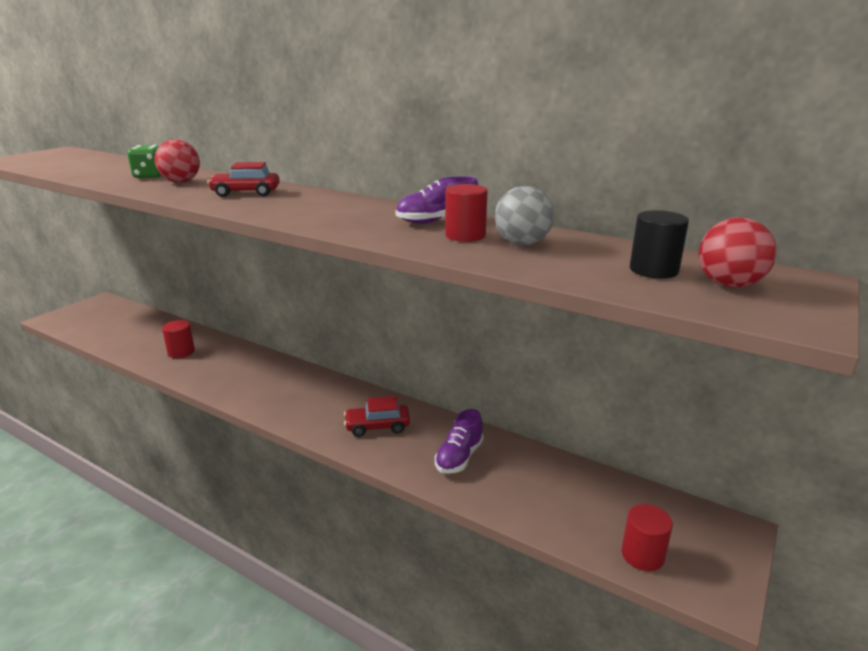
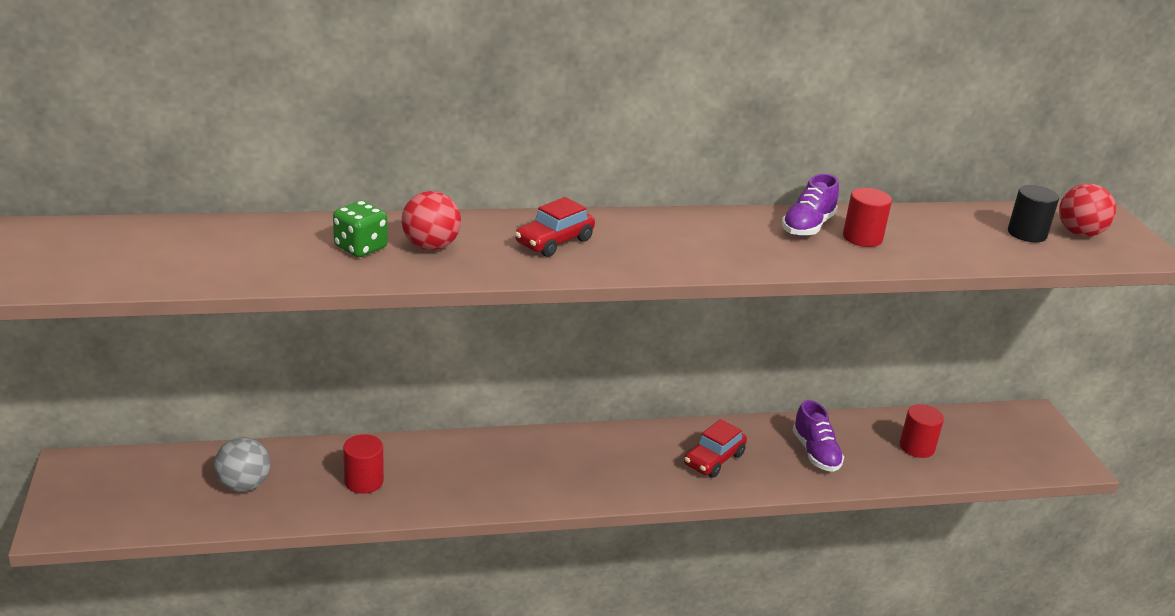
camera: 45 degrees left, 5 degrees up
grey ball [495,186,554,246] -> grey ball moved to [214,437,270,492]
red cylinder [622,504,673,571] -> red cylinder moved to [900,404,944,458]

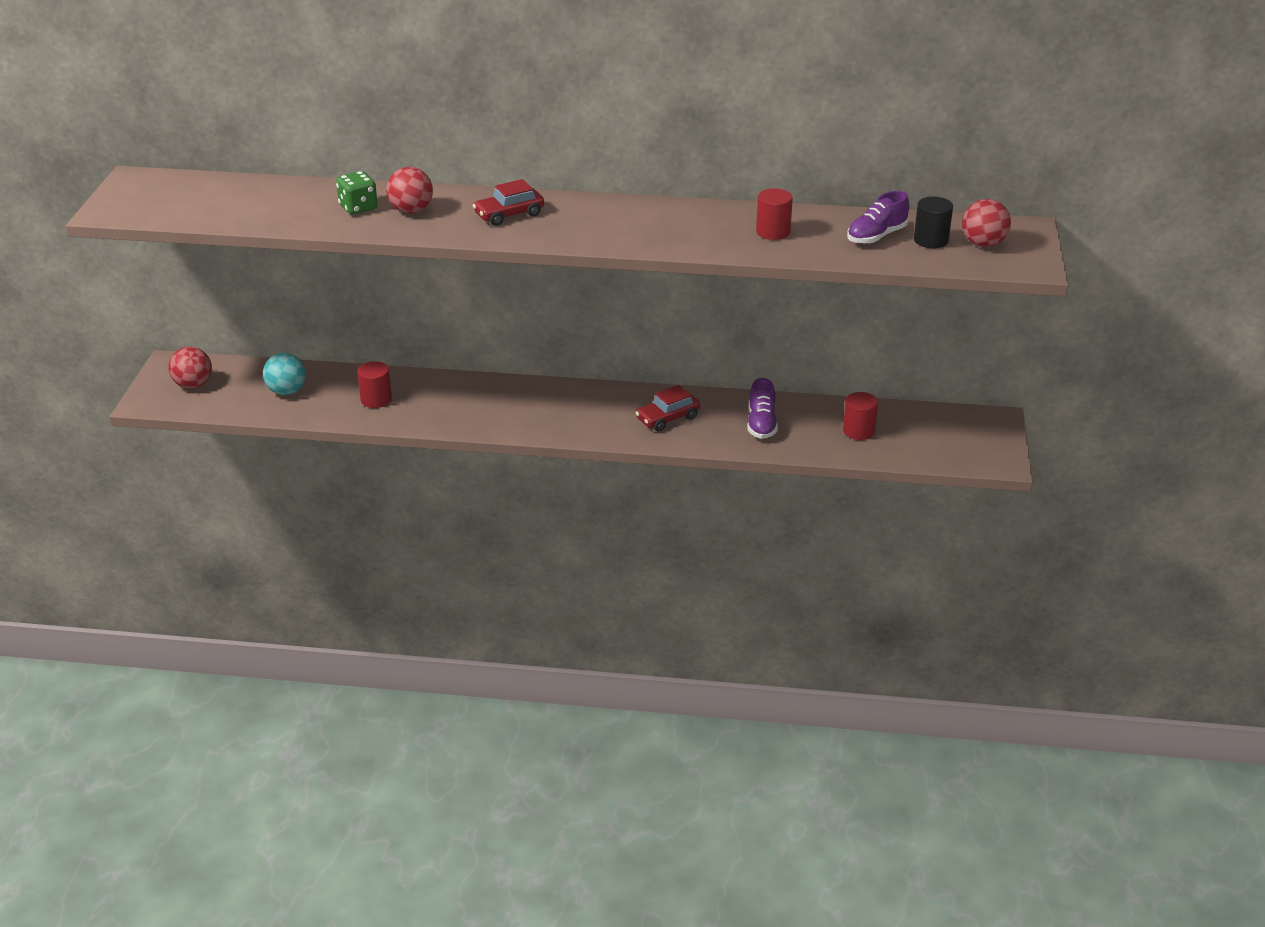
camera: 20 degrees right, 5 degrees up
grey ball [214,437,270,492] -> turquoise ball [263,353,306,395]
purple shoe [782,174,839,236] -> purple shoe moved to [847,191,909,244]
none -> red ball [168,347,212,389]

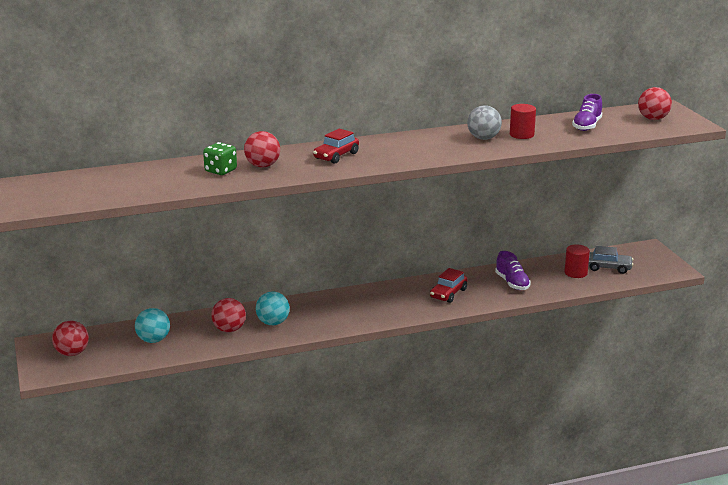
camera: 25 degrees left, 10 degrees down
red cylinder [357,361,392,408] -> red ball [211,298,246,332]
black cylinder [914,197,953,248] -> none
none -> turquoise ball [256,291,290,325]
none -> grey ball [467,105,502,140]
none -> grey car [588,246,633,274]

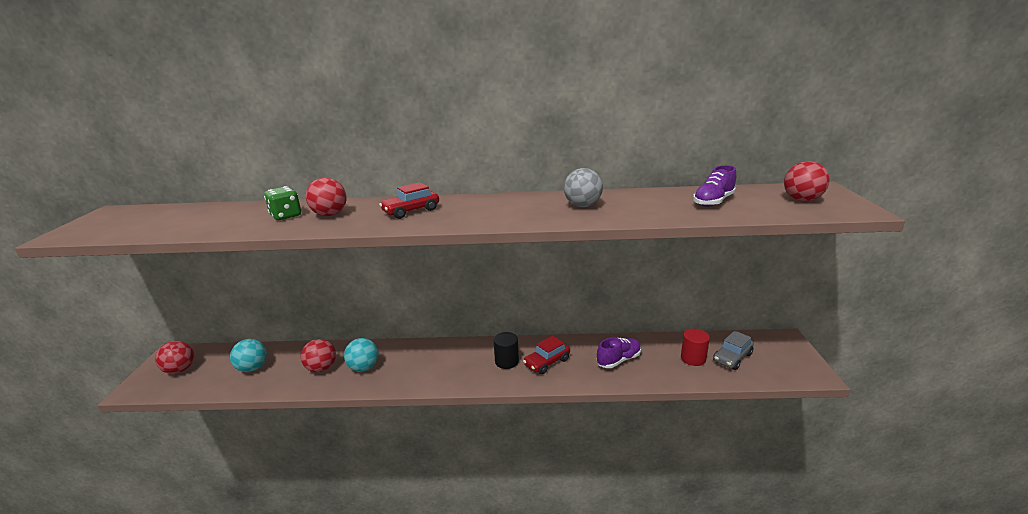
camera: 20 degrees right, 0 degrees up
purple shoe [495,251,531,290] -> purple shoe turned 120 degrees counterclockwise [597,337,641,368]
red cylinder [510,104,536,139] -> none
grey car [588,246,633,274] -> grey car turned 105 degrees clockwise [713,331,754,370]
none -> black cylinder [494,332,519,369]

